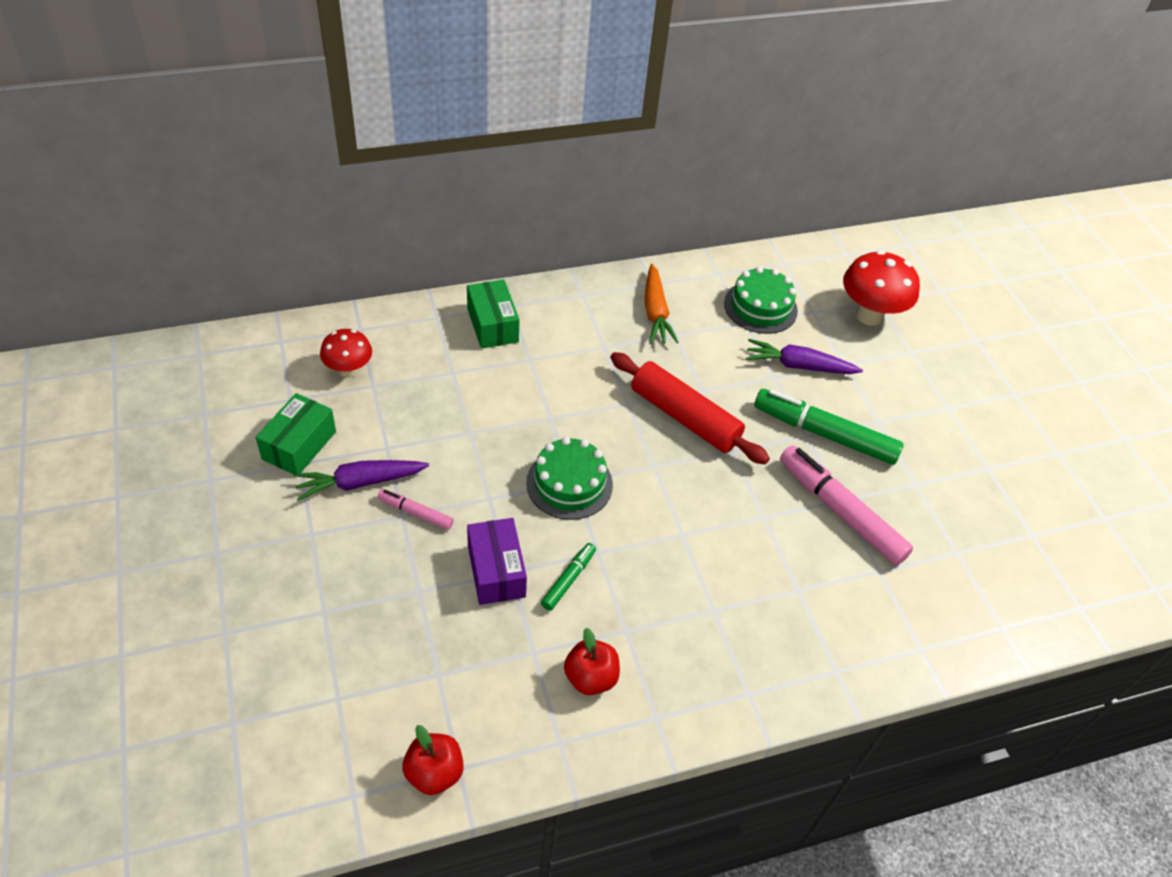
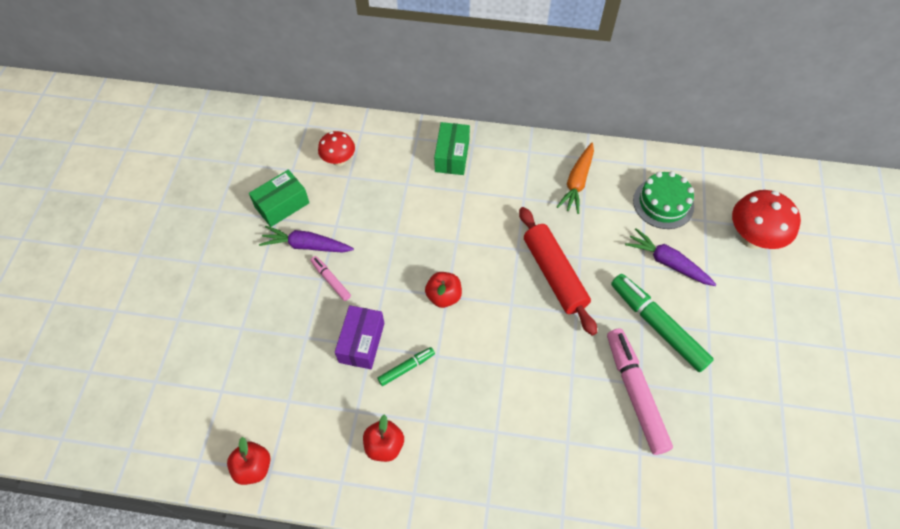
camera: 30 degrees right, 10 degrees up
green cake [526,437,613,520] -> red apple [425,272,462,308]

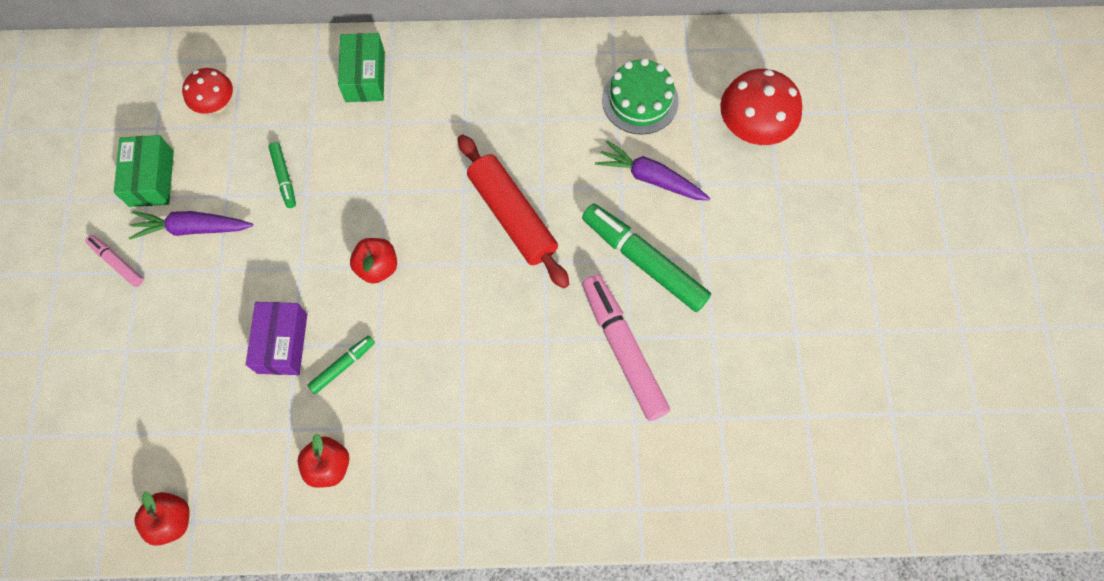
camera: 10 degrees left, 10 degrees up
green box [249,169,309,227] -> green box turned 45 degrees counterclockwise [114,135,174,207]
pink marker [311,256,351,301] -> pink marker moved to [85,235,144,287]
orange carrot [557,143,594,214] -> none
none -> green marker [268,142,296,208]

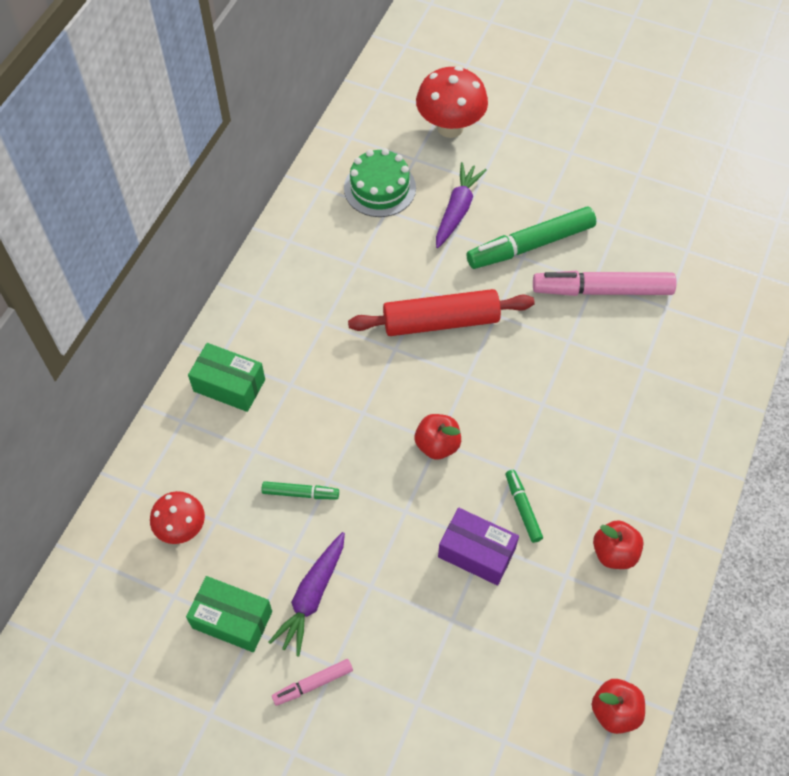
camera: 65 degrees left, 10 degrees down
purple carrot [595,140,710,201] -> purple carrot turned 150 degrees clockwise [436,162,487,248]

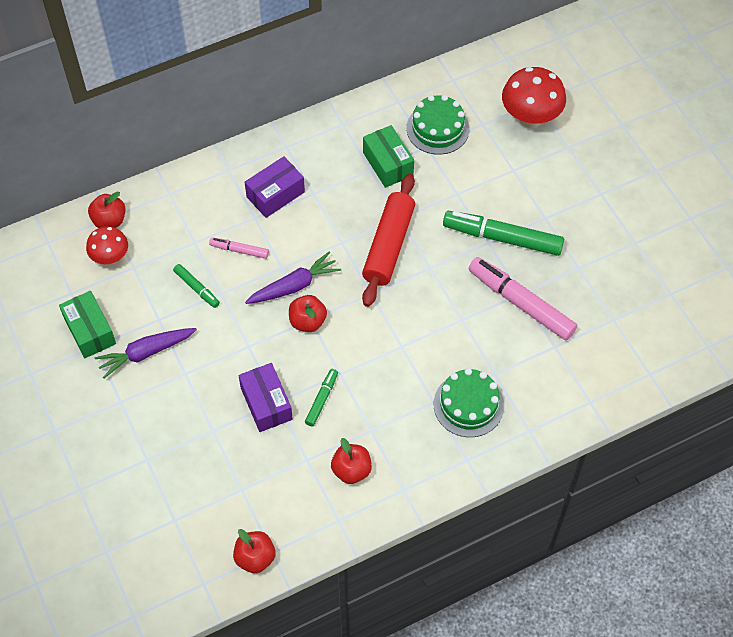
camera: 40 degrees right, 0 degrees up
green box [188,343,265,412] -> green box moved to [363,125,414,188]
pink marker [272,659,353,706] -> pink marker moved to [209,238,269,259]
red rolling pin [348,289,535,336] -> red rolling pin turned 75 degrees clockwise [362,173,415,307]
purple carrot [436,162,487,248] -> purple carrot moved to [245,252,341,304]
none -> red apple [88,191,125,228]
none -> purple box [245,156,305,218]
none -> green cake [434,368,504,437]

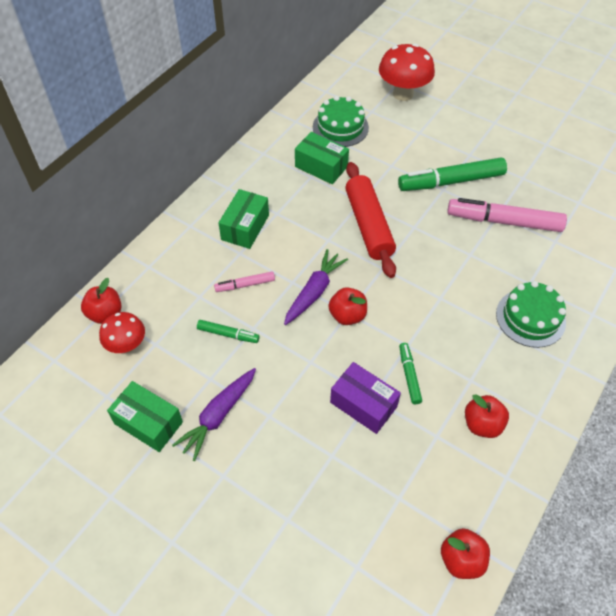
camera: 30 degrees left, 5 degrees down
purple box [245,156,305,218] -> green box [219,189,269,249]

